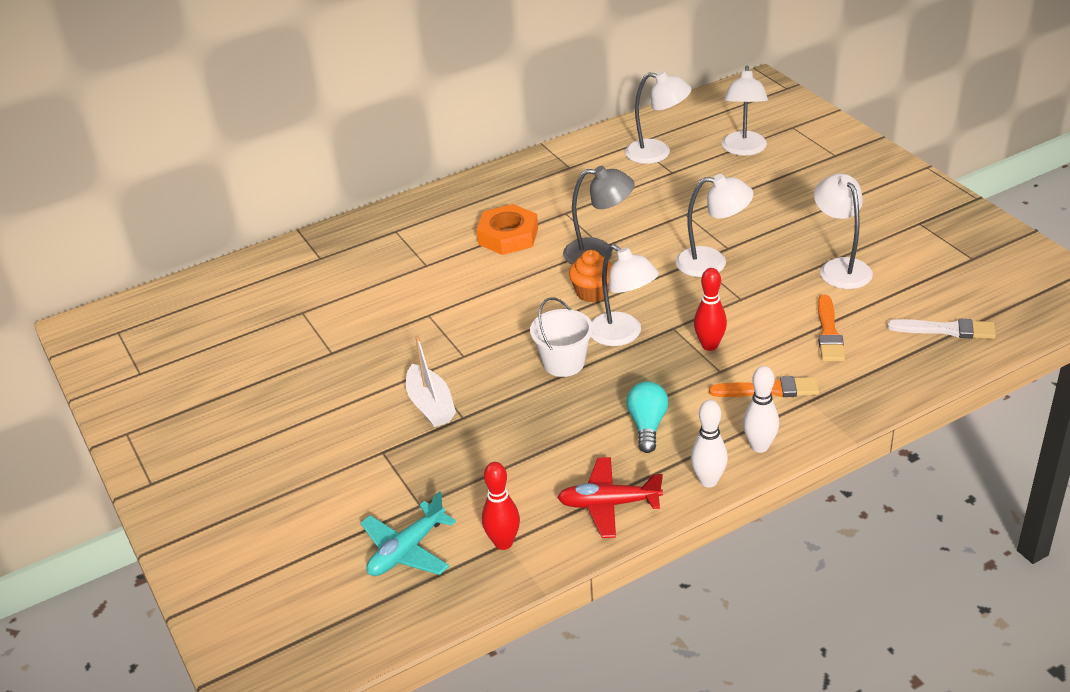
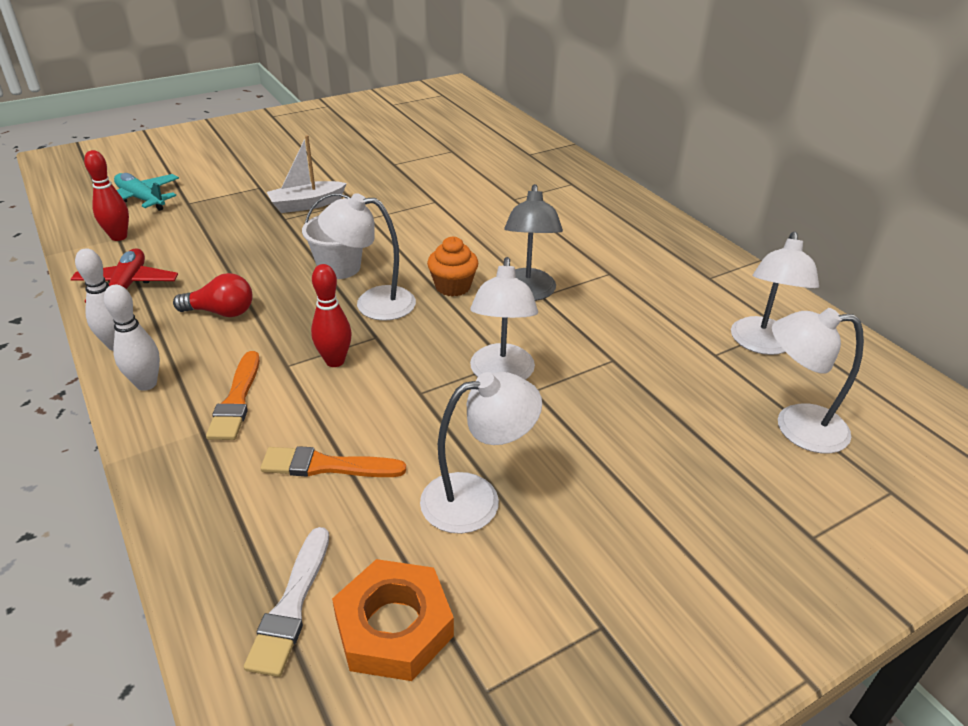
camera: 85 degrees right, 0 degrees up
orange nut [476,204,538,255] -> orange nut moved to [332,559,454,681]
white lamp [591,244,659,346] -> white lamp turned 45 degrees clockwise [318,193,416,321]
turquoise light bulb [626,381,669,453] -> red light bulb [173,273,253,317]

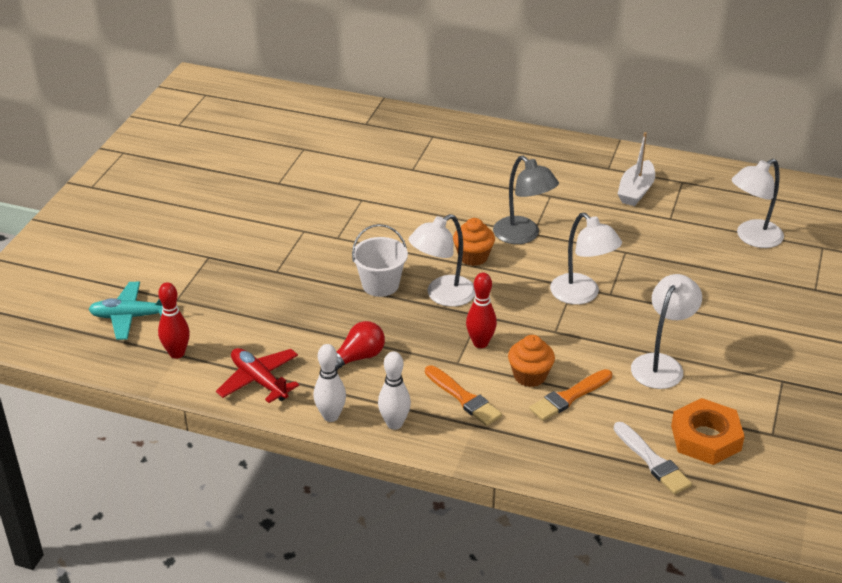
camera: 40 degrees left, 0 degrees up
white boat [267,135,347,213] -> white boat moved to [618,132,655,206]
white lamp [731,232,819,355] -> none
none -> orange cupcake [508,335,555,387]

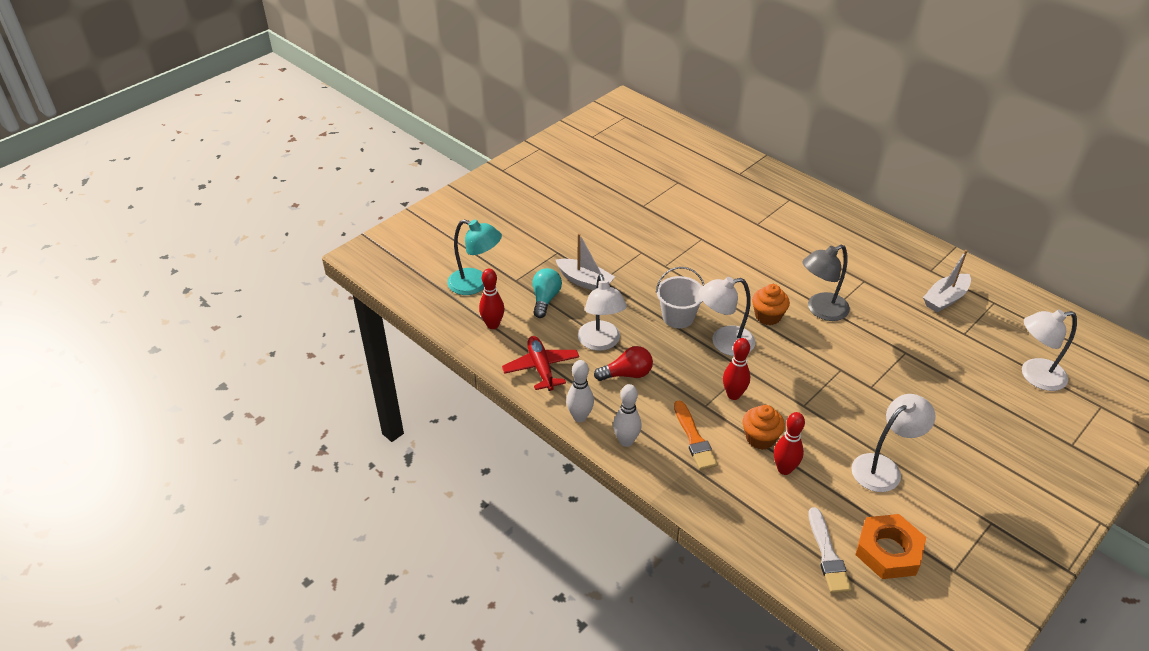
camera: 25 degrees right, 5 degrees up
turquoise plane [88,282,163,340] -> turquoise lamp [447,219,502,295]
grey lamp [493,156,559,244] -> grey lamp turned 75 degrees clockwise [803,245,850,321]
orange brush [529,369,612,421] -> red bowling pin [774,412,805,475]
white lamp [550,213,622,304] -> white lamp moved to [578,274,627,351]
none -> turquoise light bulb [532,268,562,318]
none -> white boat [556,233,615,290]

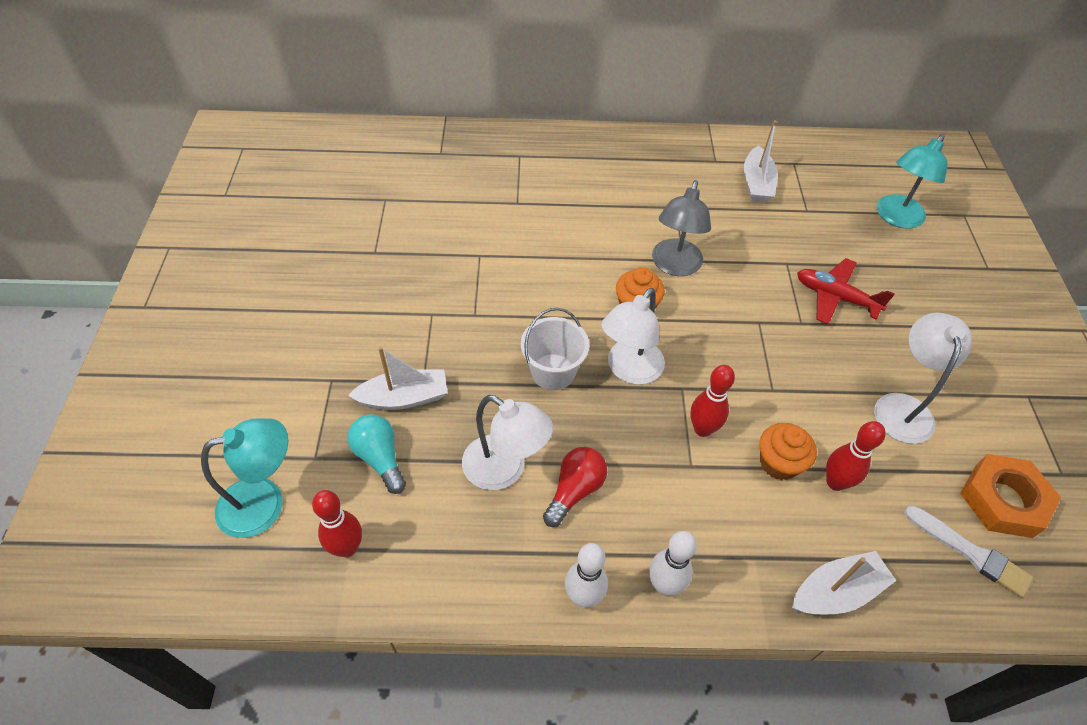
camera: 45 degrees left, 10 degrees up
red plane [502,336,579,391] -> red plane moved to [797,258,895,324]
orange brush [674,400,718,470] -> none
white lamp [1022,310,1077,391] -> turquoise lamp [877,134,947,229]
none -> white boat [792,551,896,614]

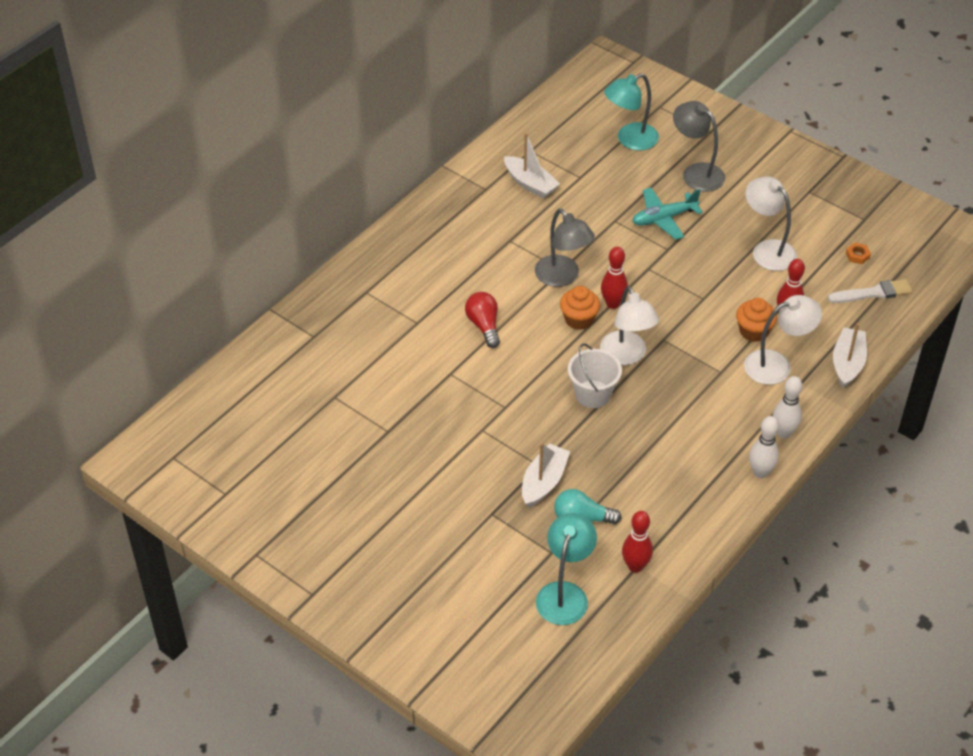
camera: 50 degrees left, 5 degrees down
white lamp [462,395,553,490] -> white lamp moved to [744,295,822,385]
red light bulb [543,447,607,527] -> red light bulb moved to [465,292,500,348]
red bowling pin [690,365,735,437] -> red bowling pin moved to [601,247,628,309]
red plane [797,258,895,324] -> turquoise plane [633,188,703,240]
turquoise lamp [877,134,947,229] -> turquoise lamp turned 75 degrees clockwise [604,73,659,151]
orange nut [960,454,1061,538] -> orange nut [846,243,871,264], size x0.42
none -> grey lamp [673,101,725,192]

